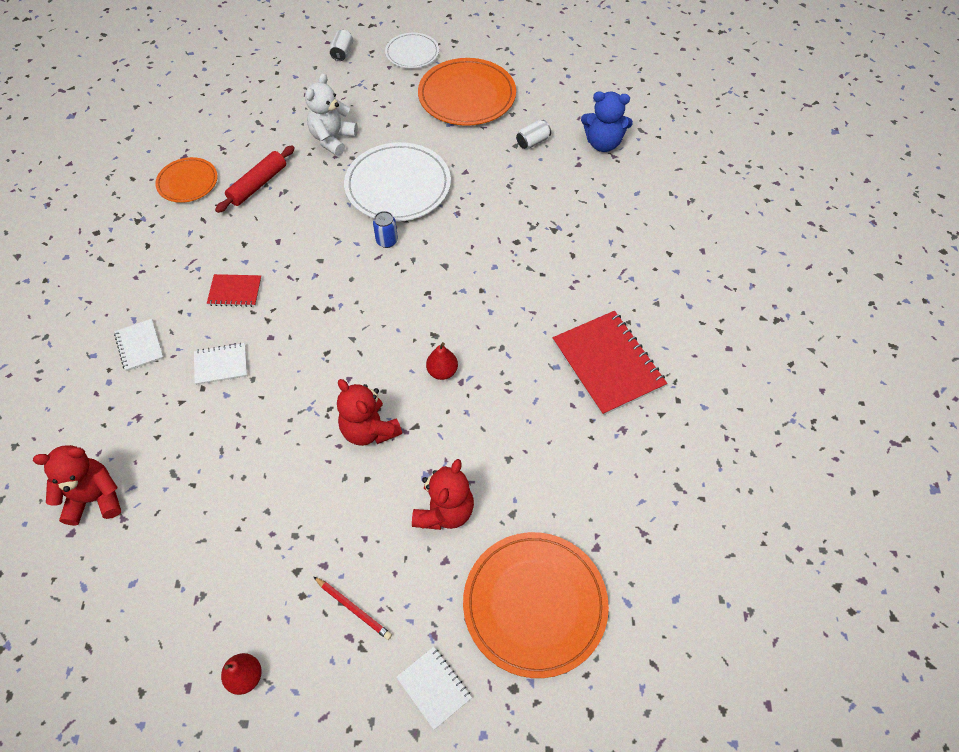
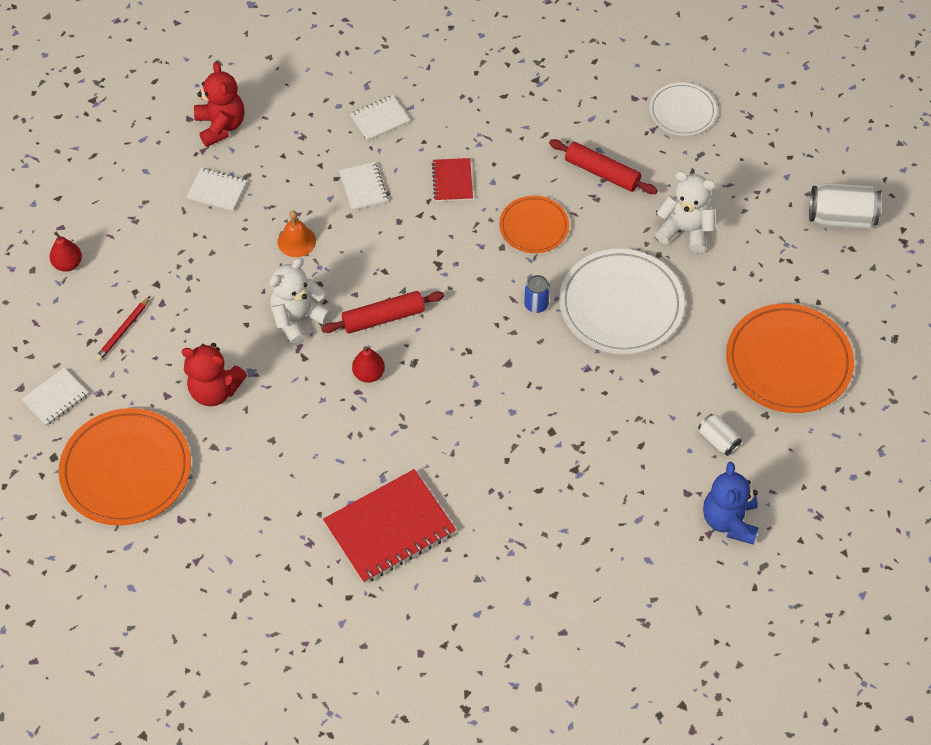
camera: 85 degrees right, 0 degrees up
orange plate [155,157,218,203] -> orange plate moved to [499,196,569,253]
white can [330,30,353,61] -> white can [809,183,881,229], size x1.77
red teddy bear [337,379,402,446] -> white teddy bear [270,258,332,346]
white plate [385,33,439,68] -> white plate moved to [649,82,717,136]
none -> white notebook [187,168,247,211]
none -> orange bell [277,211,316,257]
none -> red rolling pin [321,291,444,334]

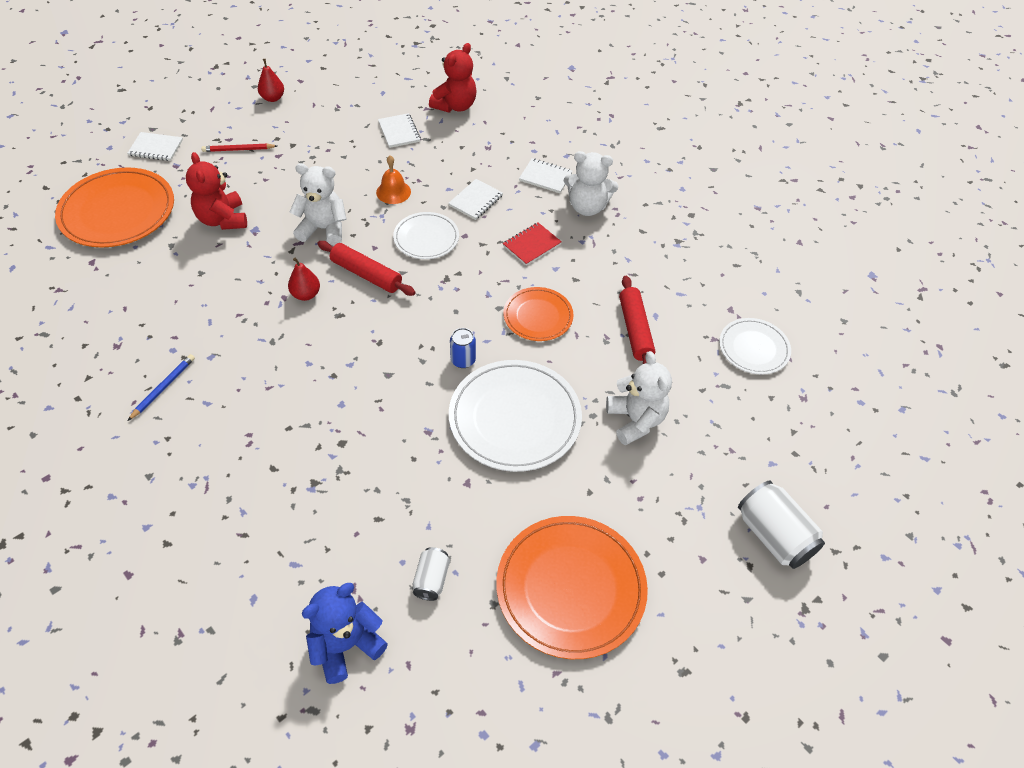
camera: 50 degrees right, 5 degrees down
red notebook [323,469,456,584] -> blue pencil [128,354,195,421]
none -> white plate [393,212,459,259]
none -> white teddy bear [564,151,618,216]

